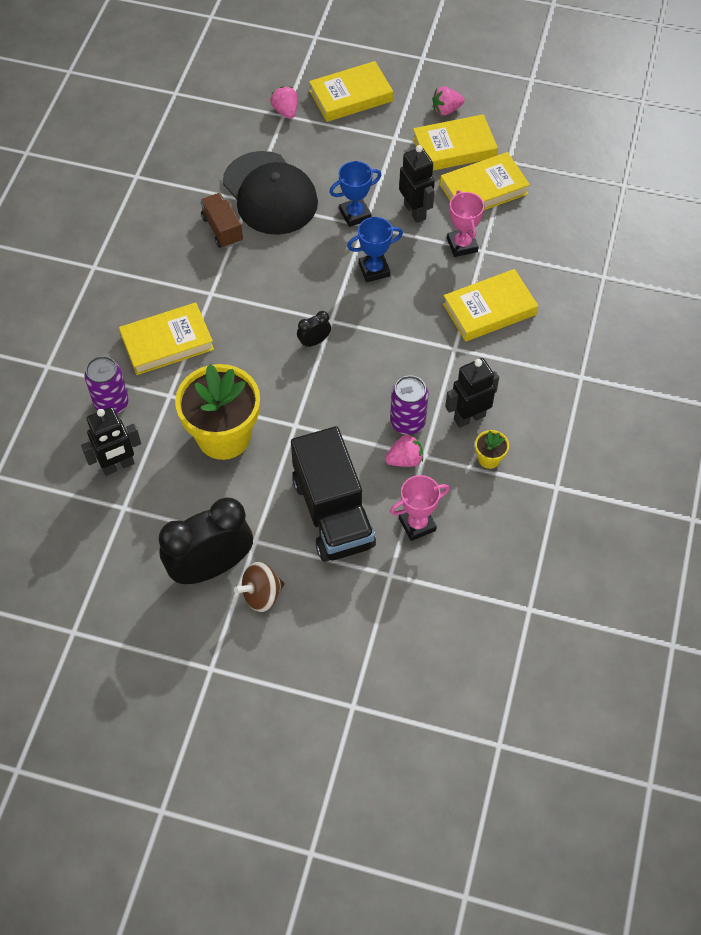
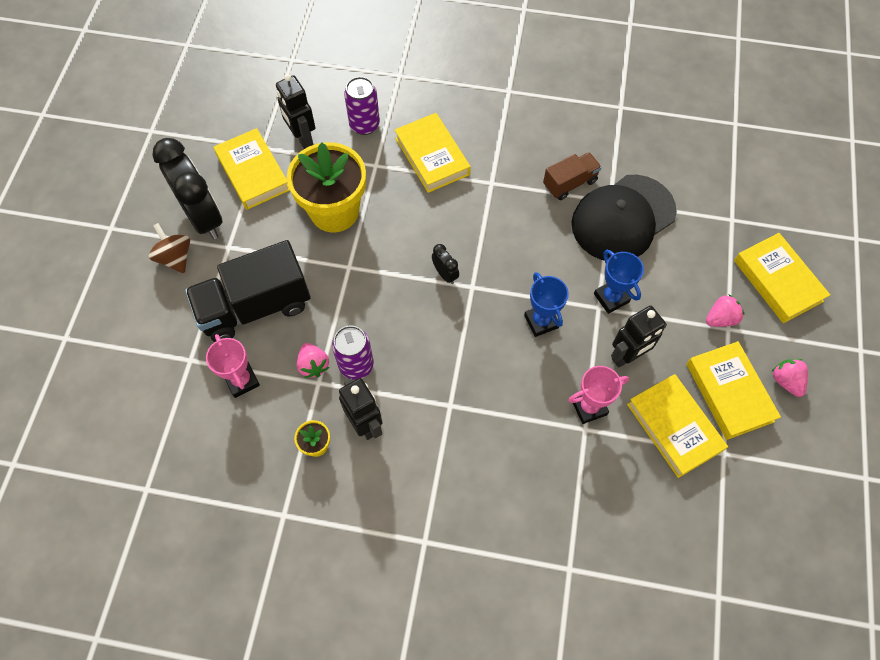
camera: 85 degrees right, 5 degrees up
pink strawberry [270,86,298,119] -> pink strawberry moved to [706,294,744,327]
yellow book [443,269,538,342] -> yellow book moved to [214,128,290,210]

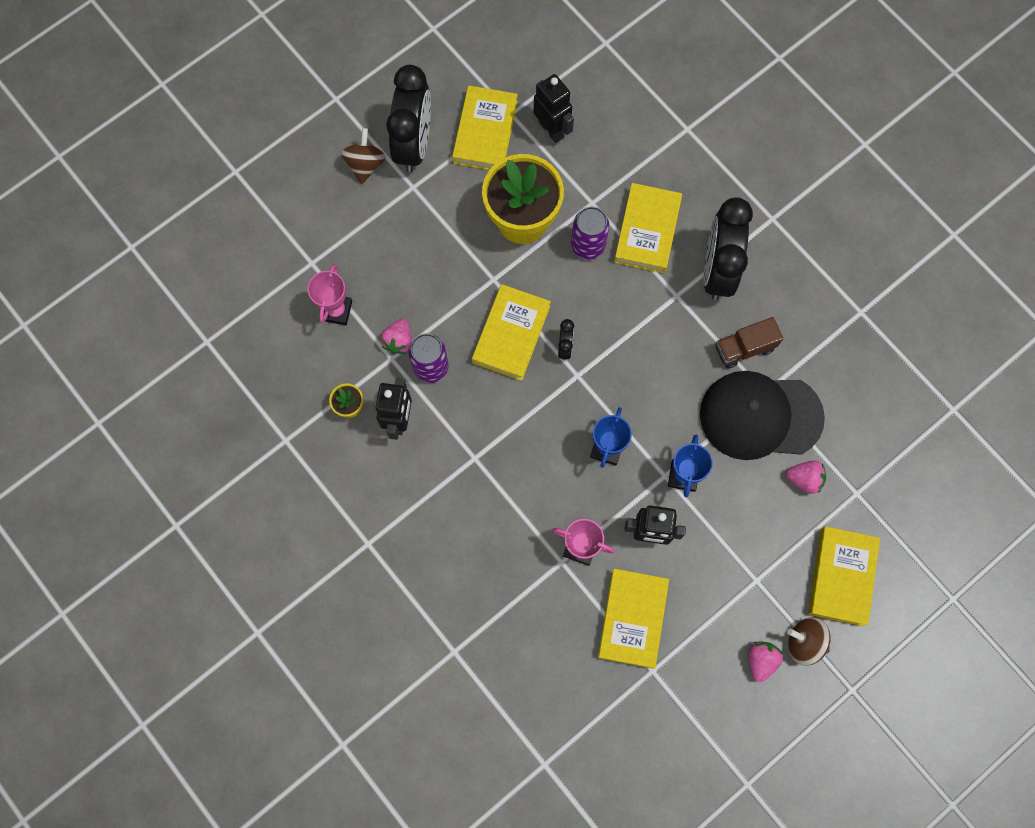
camera: 40 degrees right, 10 degrees up
black truck [185,240,311,342] -> none
black robot [276,74,316,149] -> black robot turned 135 degrees clockwise [533,74,574,143]
purple can [344,77,380,135] -> purple can moved to [571,207,609,260]
brown truck [543,152,602,200] -> brown truck turned 150 degrees clockwise [716,317,783,369]
yellow book [686,341,781,440] -> yellow book moved to [472,284,551,381]
pink strawberry [706,294,744,327] -> pink strawberry moved to [786,460,826,494]
none -> black clock [703,198,753,300]
none -> brown spinning top [787,617,831,665]

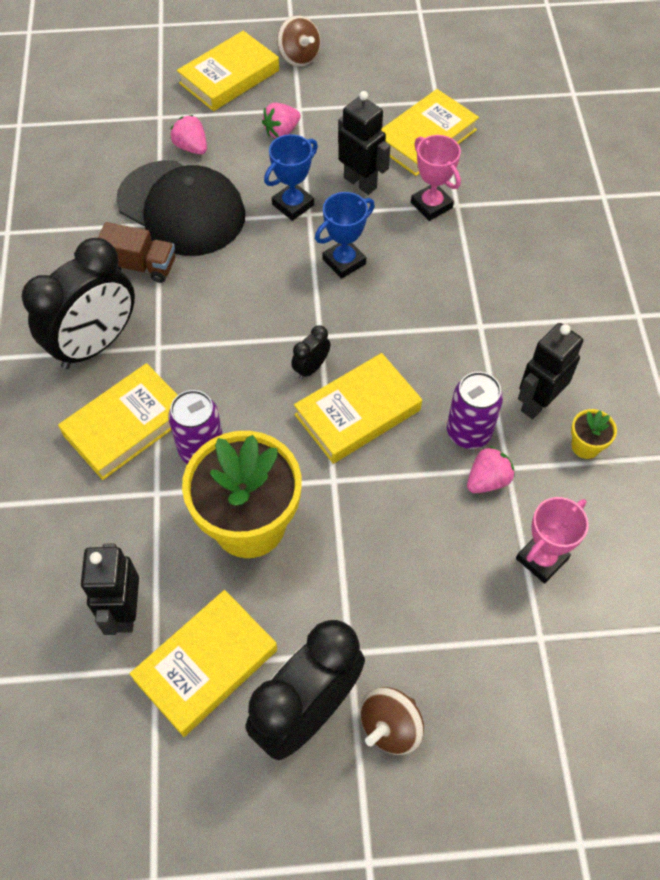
camera: 145 degrees left, 15 degrees down
pink strawberry [749,642,783,682] -> pink strawberry moved to [262,103,301,138]

